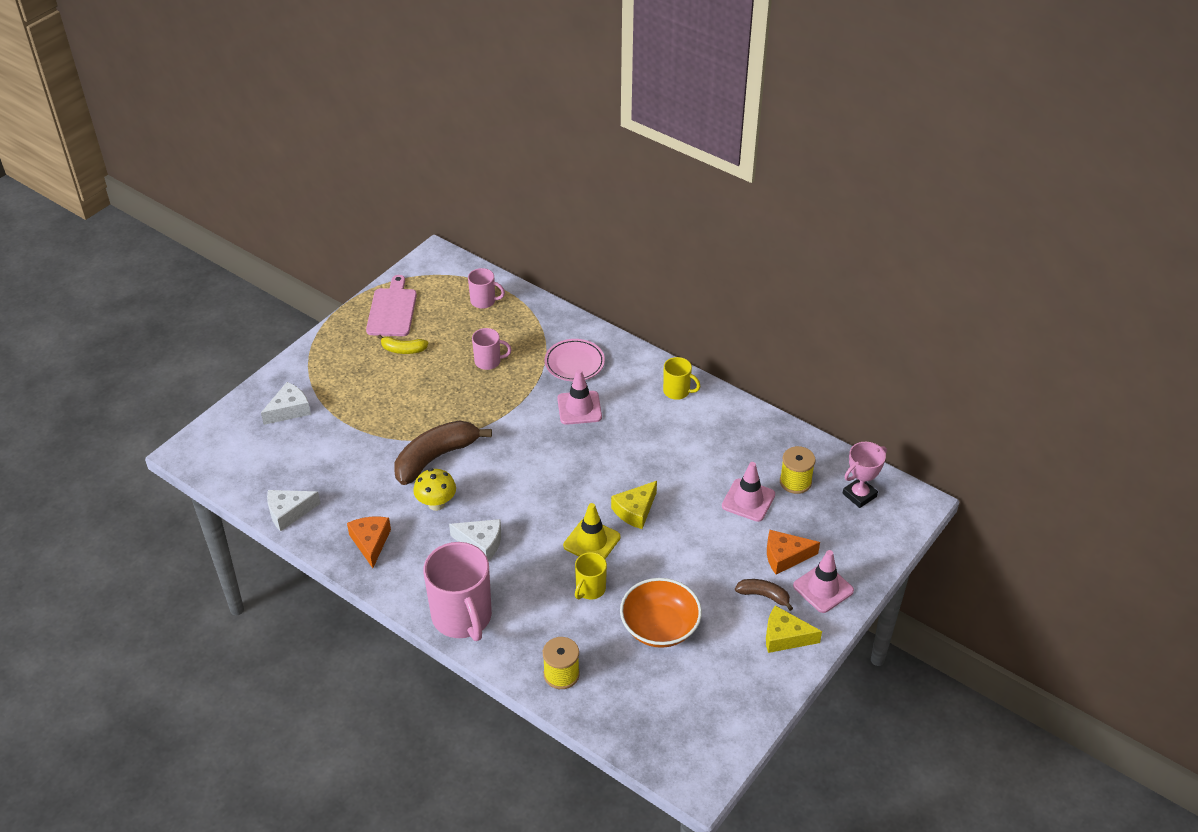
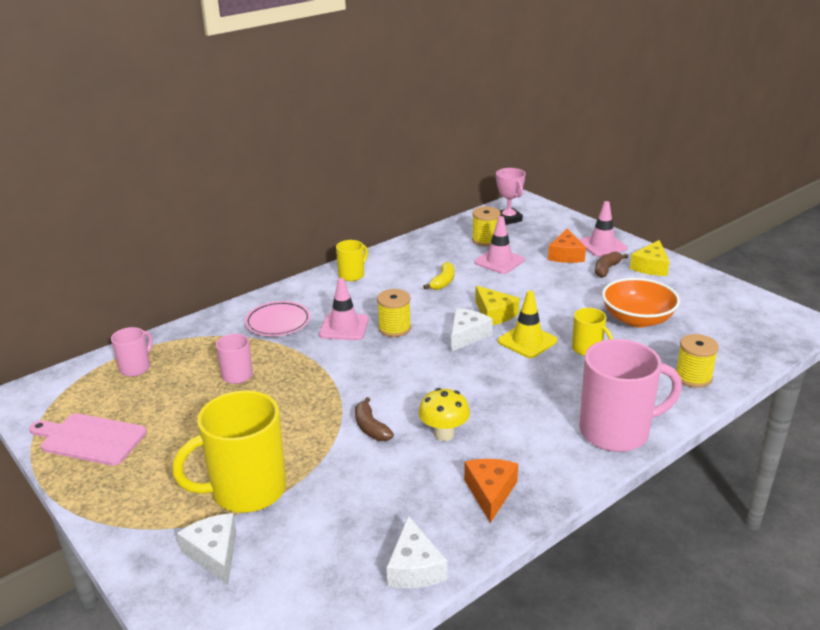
camera: 75 degrees left, 15 degrees down
orange cheese [347,517,391,568] -> orange cheese turned 90 degrees clockwise [464,459,518,523]
yellow banana [378,335,429,354] -> yellow banana moved to [423,262,454,290]
brown banana [394,420,492,485] -> brown banana [355,397,394,441], size x0.51
white cheese [449,519,501,561] -> white cheese moved to [451,308,493,352]
none -> yellow mug [172,390,286,513]
none -> yellow spool [377,289,411,337]

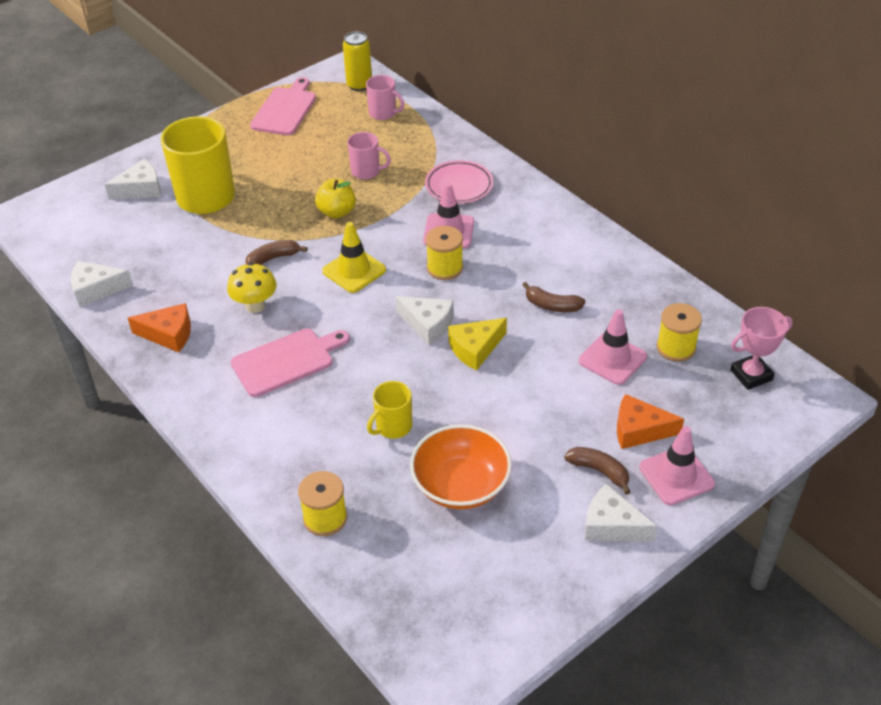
camera: 90 degrees right, 15 degrees up
yellow mug [336,240,368,281] -> none
yellow banana [423,262,454,290] -> brown banana [523,282,586,312]
yellow traffic cone [498,291,557,358] -> yellow traffic cone moved to [322,222,386,293]
pink mug [580,339,682,452] -> none
yellow cheese [630,240,670,276] -> white cheese [585,484,657,541]
none -> pink cutting board [231,328,350,397]
none -> yellow apple [315,179,356,219]
none -> yellow can [343,32,372,91]

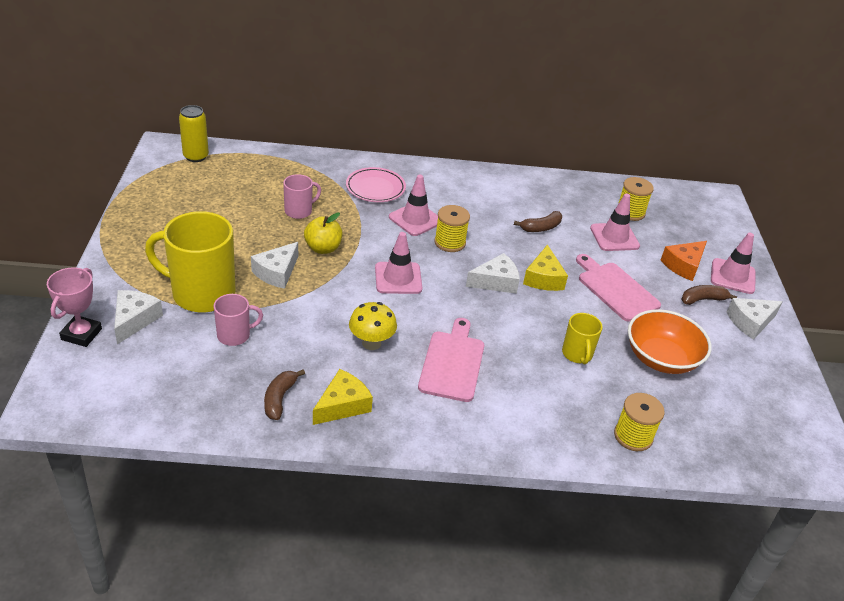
camera: 55 degrees left, 5 degrees down
white cheese [71,261,133,307] -> white cheese moved to [251,242,298,289]
orange cheese [128,303,191,353] -> yellow cheese [313,369,373,425]
brown banana [245,240,307,265] -> brown banana moved to [264,369,305,420]
pink cutting board [250,77,316,136] -> pink cutting board moved to [576,254,661,322]
yellow traffic cone [322,222,386,293] -> pink traffic cone [375,232,422,294]
pink mug [366,75,404,120] -> pink mug moved to [214,294,263,346]
pink trophy [730,307,793,390] -> pink trophy moved to [47,267,102,347]

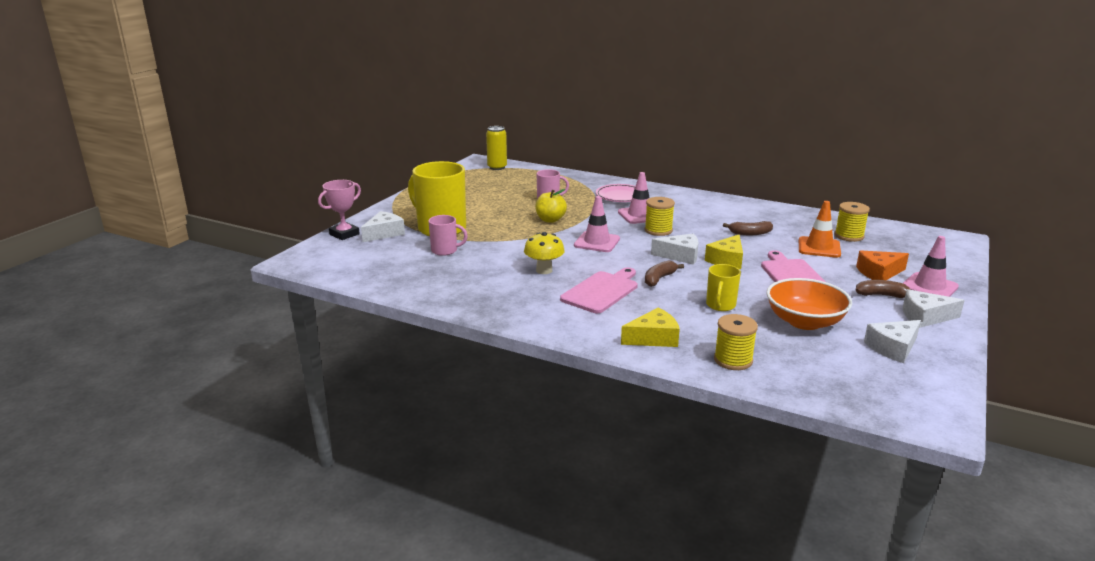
camera: 30 degrees right, 15 degrees down
white cheese [251,242,298,289] -> white cheese moved to [864,320,921,363]
brown banana [264,369,305,420] -> brown banana moved to [645,261,684,287]
yellow cheese [313,369,373,425] -> yellow cheese moved to [621,307,680,347]
pink traffic cone [590,194,640,251] -> orange traffic cone [799,201,841,258]

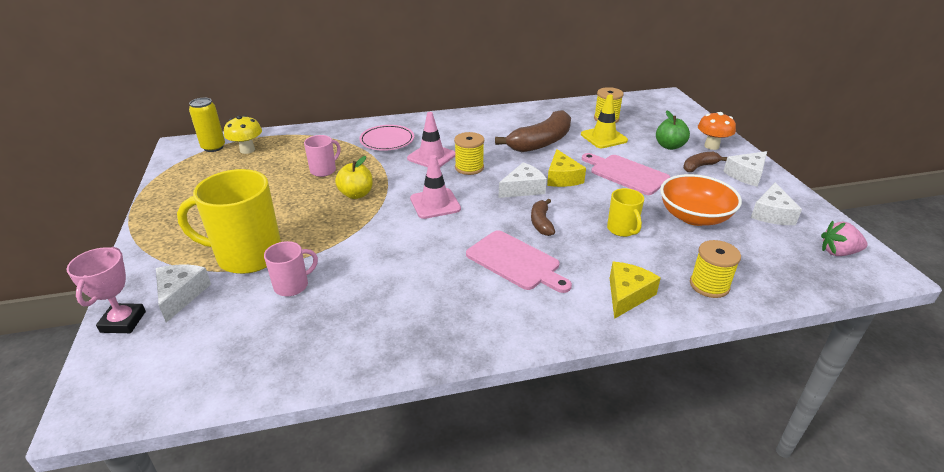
camera: 40 degrees left, 10 degrees up
yellow mushroom [524,232,565,274] -> yellow mushroom moved to [224,115,262,154]
pink cutting board [560,267,638,313] -> pink cutting board turned 135 degrees clockwise [466,230,572,293]
brown banana [723,221,773,235] -> brown banana [495,110,571,152], size x1.97
orange traffic cone [799,201,841,258] -> yellow traffic cone [581,94,628,148]
orange cheese [856,250,909,280] -> green apple [656,111,690,150]
pink traffic cone [903,236,959,297] -> orange mushroom [698,112,736,150]
none -> pink strawberry [821,221,868,256]

